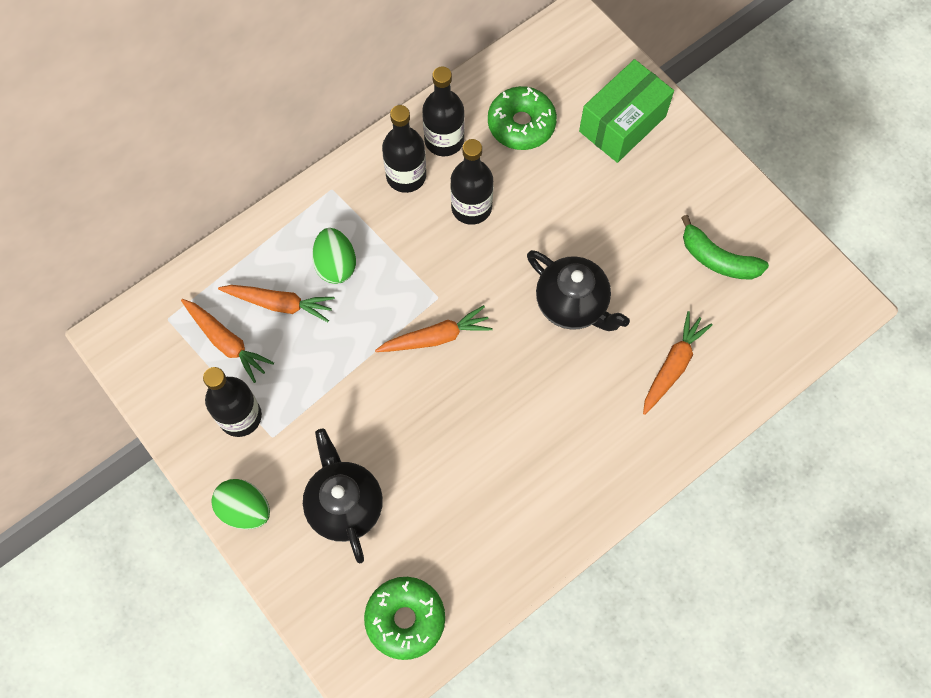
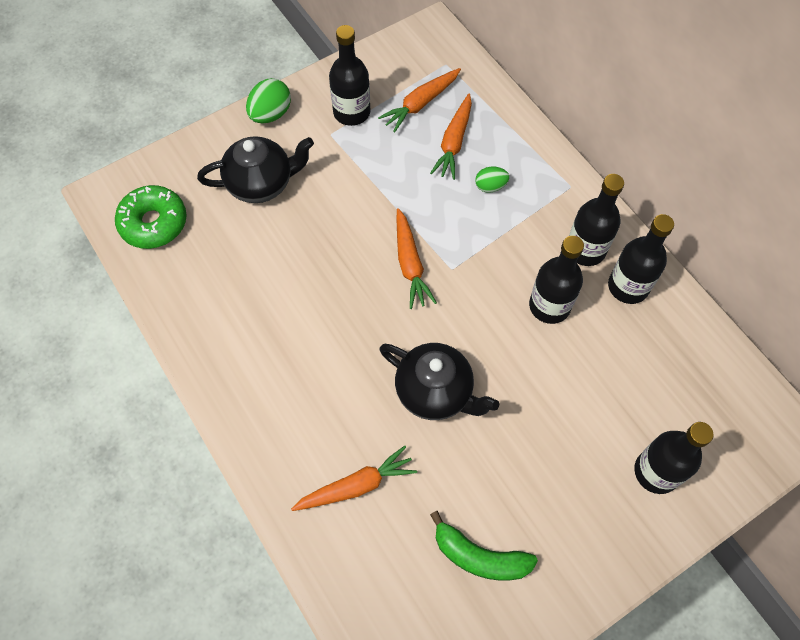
camera: 95 degrees right, 5 degrees down
green egg [312,228,356,284] -> green egg [475,167,509,193], size x0.63
green donut [488,86,557,150] -> none
black teapot [527,250,630,331] -> black teapot turned 105 degrees counterclockwise [379,343,499,420]
green box [579,59,674,163] -> black bottle [634,422,714,494]
orange carrot [643,311,713,415] -> orange carrot turned 60 degrees counterclockwise [291,446,417,511]
green banana [681,215,769,280] -> green banana turned 105 degrees counterclockwise [430,511,538,581]

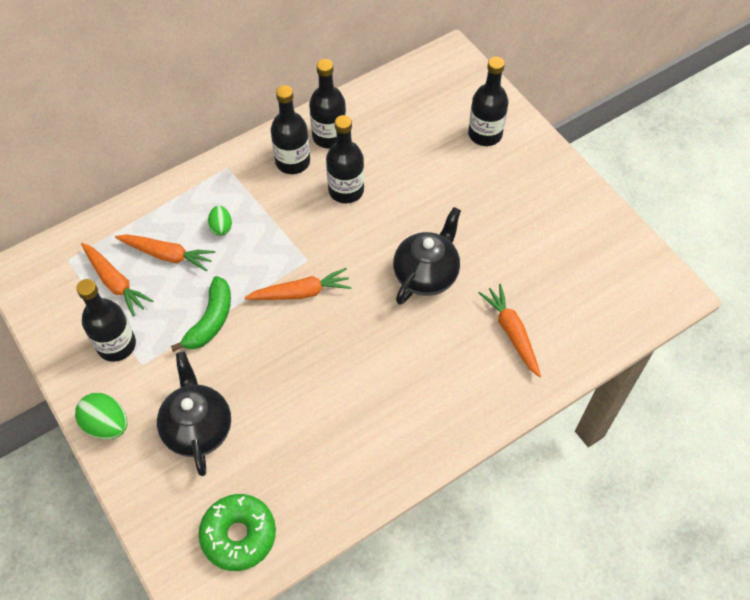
camera: 90 degrees left, 5 degrees down
green banana [430,511,538,581] -> green banana moved to [171,276,231,352]

